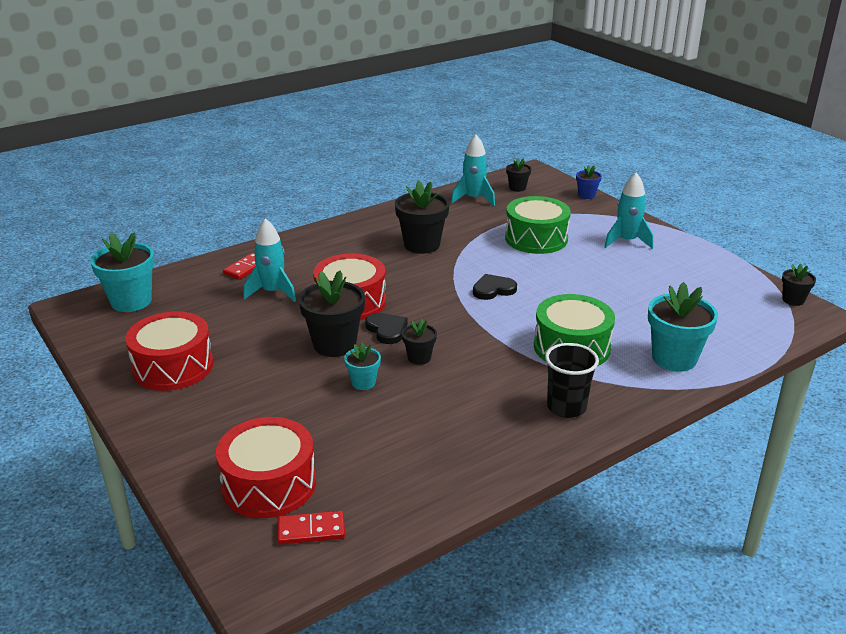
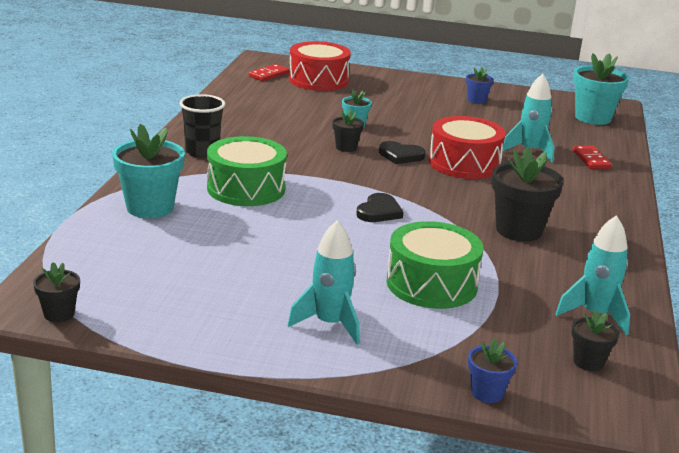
camera: 135 degrees right, 5 degrees down
red drum [125,311,213,391] -> blue flower pot [466,67,494,104]
black flower pot [299,271,365,357] -> none

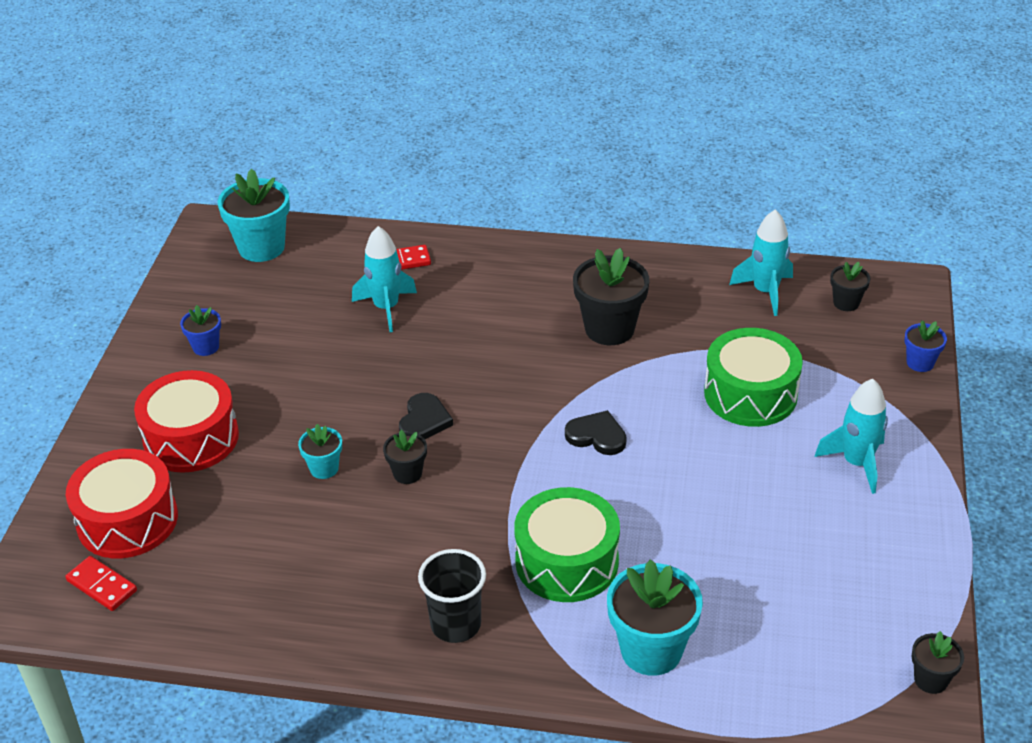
camera: 90 degrees left, 15 degrees up
red drum [429,116,505,179] -> red drum moved to [134,370,239,473]

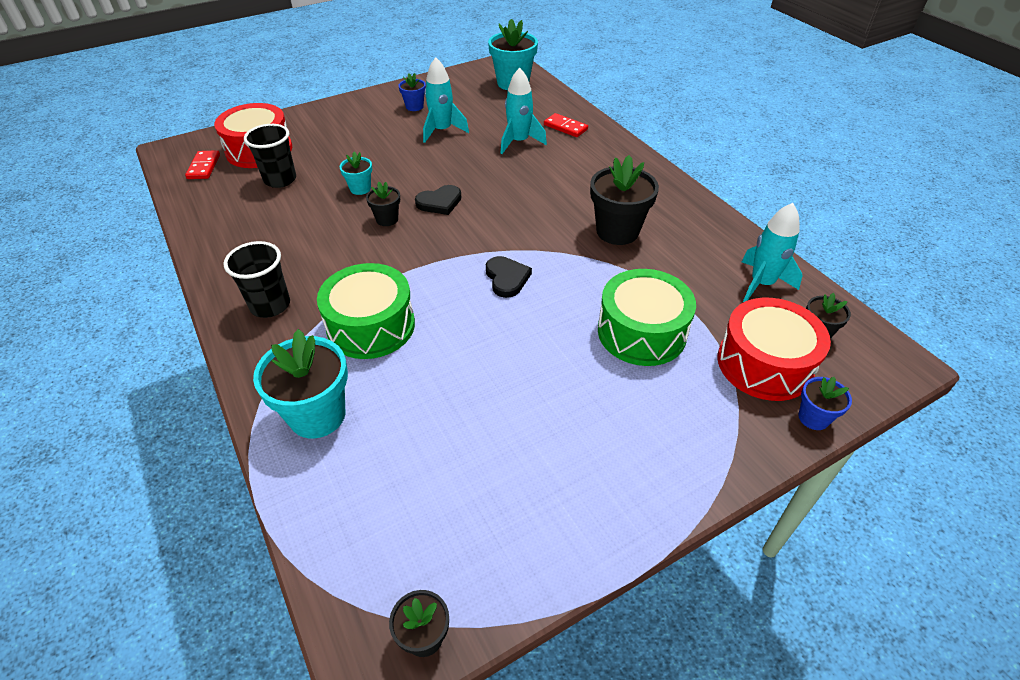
camera: 50 degrees right, 5 degrees up
red drum [134,370,239,473] -> red drum moved to [718,298,831,401]
turquoise rocket [814,379,888,494] -> turquoise rocket moved to [423,57,469,143]
none -> black cup [244,124,296,188]

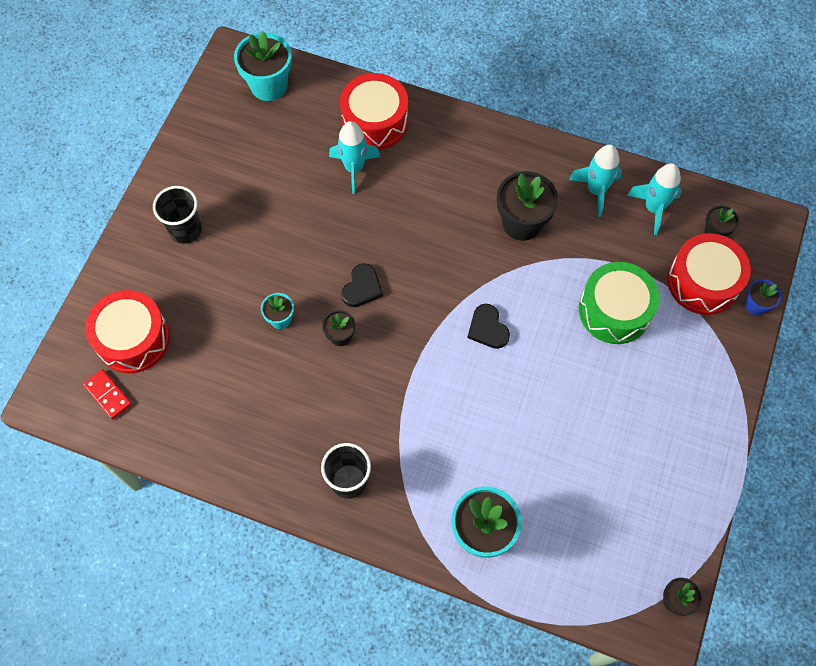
camera: 40 degrees left, 20 degrees up
black cup [244,124,296,188] -> black cup moved to [153,186,202,244]
green drum [317,263,415,359] -> none
blue flower pot [399,73,426,111] -> none
turquoise rocket [423,57,469,143] -> turquoise rocket moved to [569,144,622,217]
black heart [486,256,532,298] -> black heart turned 150 degrees counterclockwise [468,304,510,349]
red domino [544,113,588,137] -> red drum [340,73,408,150]

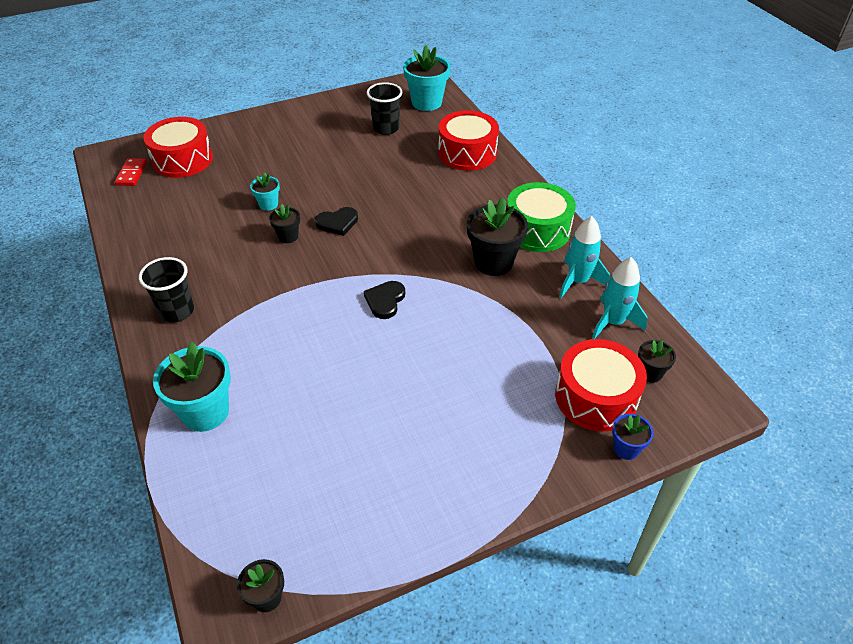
camera: 45 degrees right, 20 degrees down
black cup [153,186,202,244] -> black cup moved to [367,82,402,135]
turquoise rocket [329,121,380,194] -> none
green drum [579,262,660,344] -> green drum moved to [507,182,576,252]

